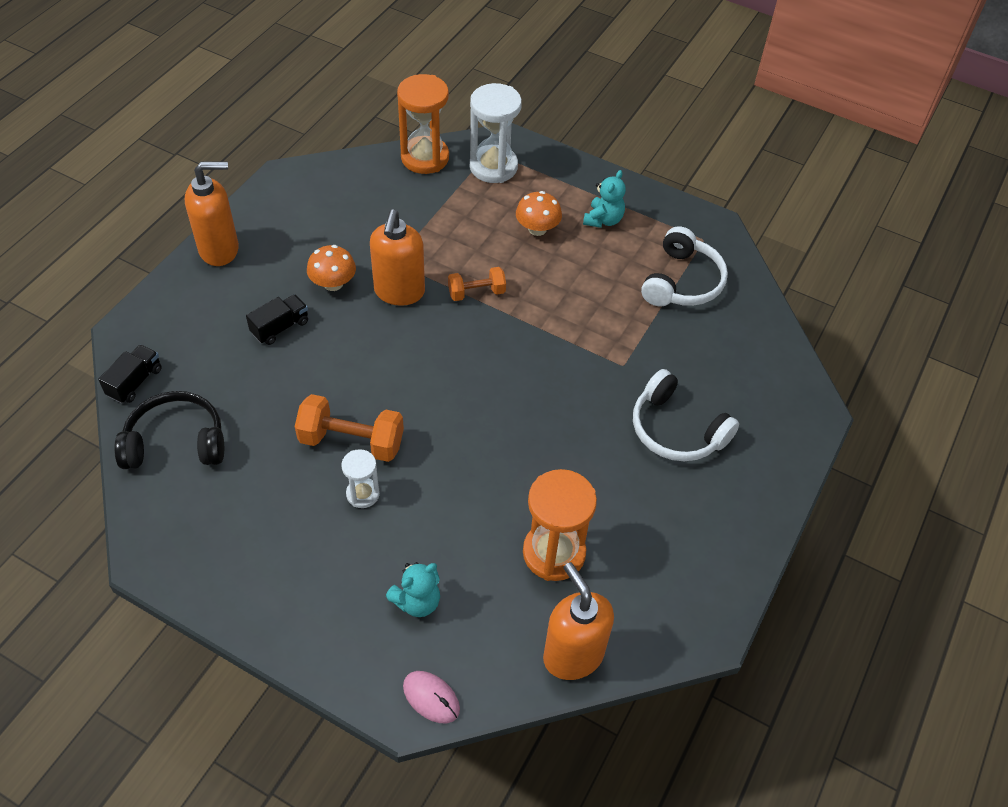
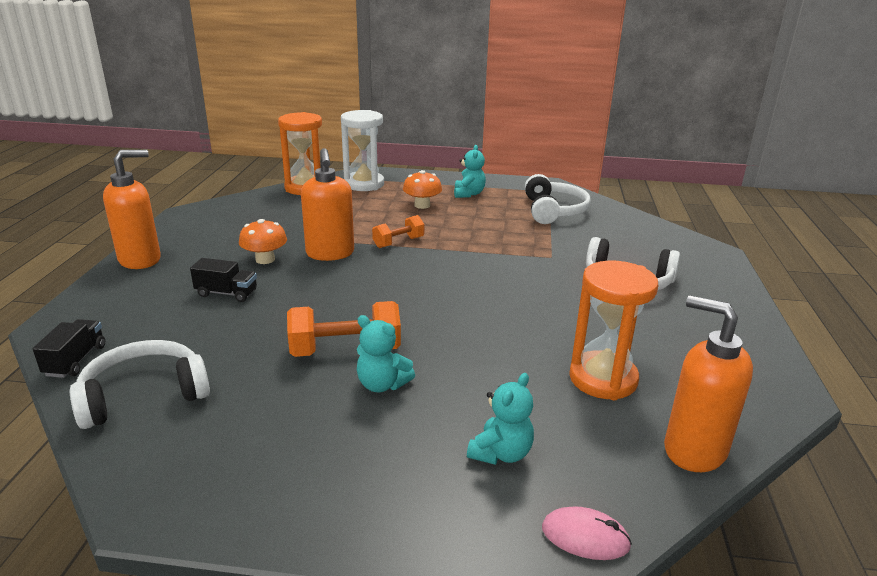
camera: 20 degrees left, 25 degrees down
black headphones [114,391,224,469] -> white headphones [70,340,210,429]
black truck [246,294,308,345] -> black truck turned 75 degrees clockwise [190,258,257,302]
white hourglass [341,449,380,508] -> turquoise teddy bear [357,315,415,392]

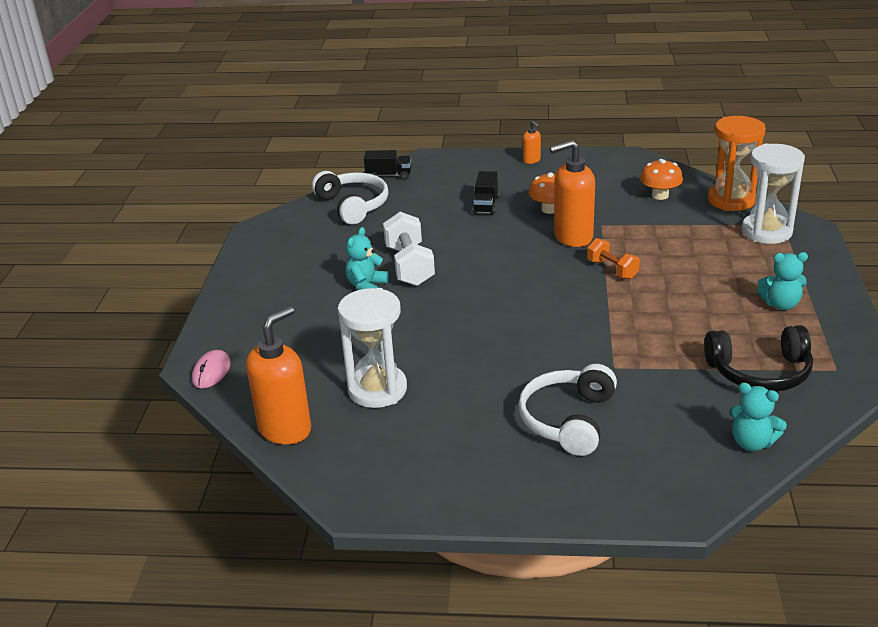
camera: 90 degrees right, 5 degrees up
orange soap dispenser [103,150,161,269] -> orange soap dispenser [523,121,541,164], size x0.46
orange dumbbell [287,301,401,357] -> white dumbbell [383,212,435,286]
orange mushroom [403,170,442,209] -> orange mushroom moved to [640,159,683,200]
turquoise teddy bear [467,373,534,465] -> turquoise teddy bear moved to [729,382,787,451]
white headphones [525,174,591,224] -> black headphones [704,325,813,392]
orange hourglass [569,260,658,400] -> white hourglass [338,288,407,408]

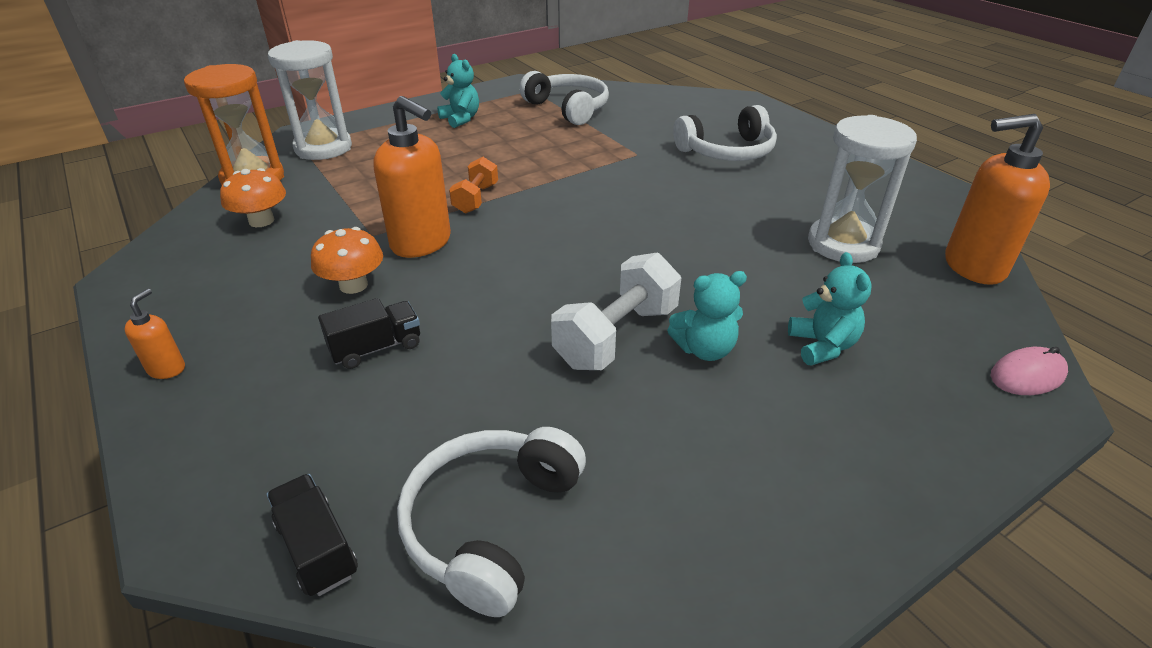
camera: 130 degrees left, 5 degrees up
black headphones [704,325,813,392] -> white headphones [520,71,609,125]
turquoise teddy bear [729,382,787,451] -> turquoise teddy bear moved to [788,252,871,365]

